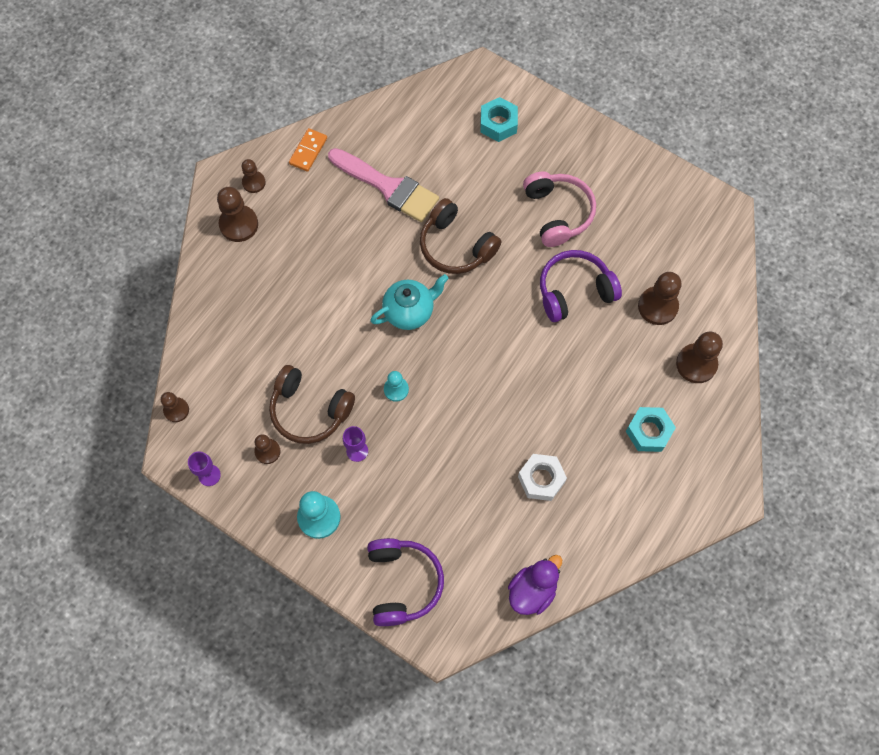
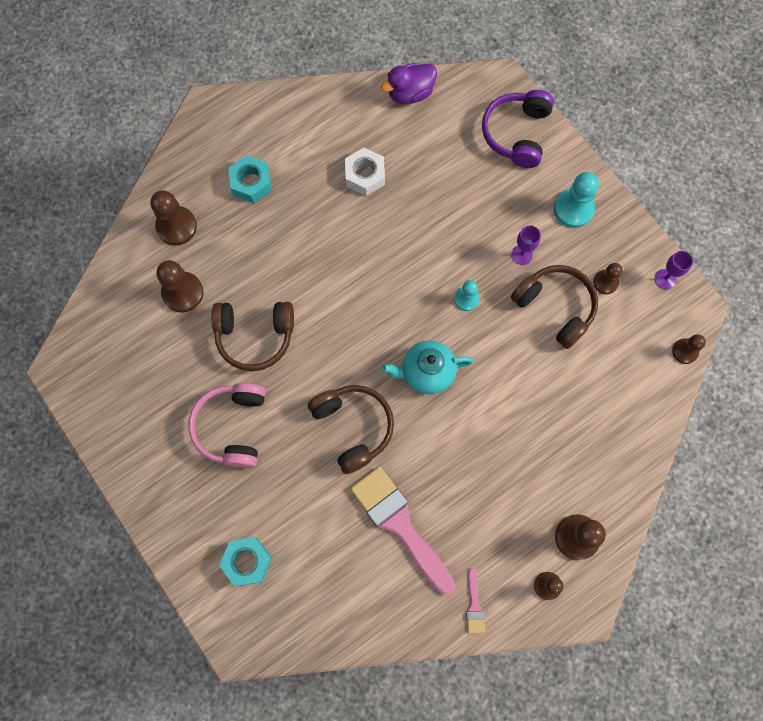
camera: 160 degrees left, 5 degrees up
orange domino [289,128,327,172] -> pink brush [466,568,485,634]
purple headphones [540,250,622,322] -> brown headphones [211,302,294,371]

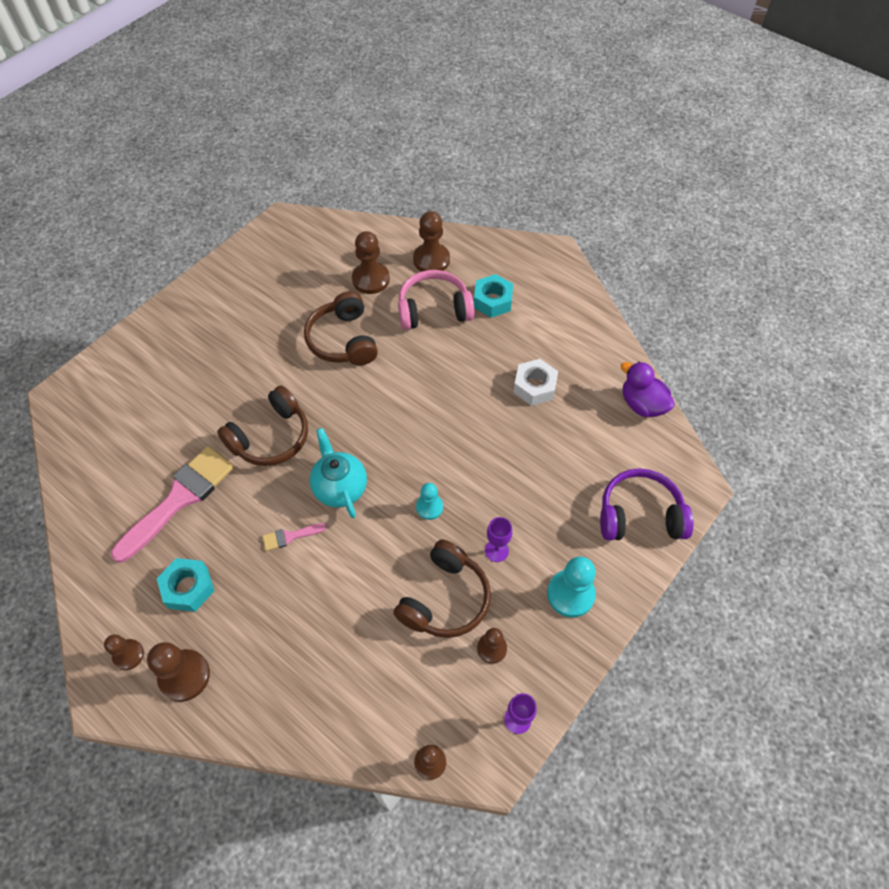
camera: 75 degrees right, 15 degrees down
pink headphones [188,383,266,468] -> pink headphones moved to [398,270,474,330]
turquoise nut [219,537,272,586] -> turquoise nut moved to [157,558,214,612]
pink brush [466,568,485,634] -> pink brush moved to [262,523,327,551]

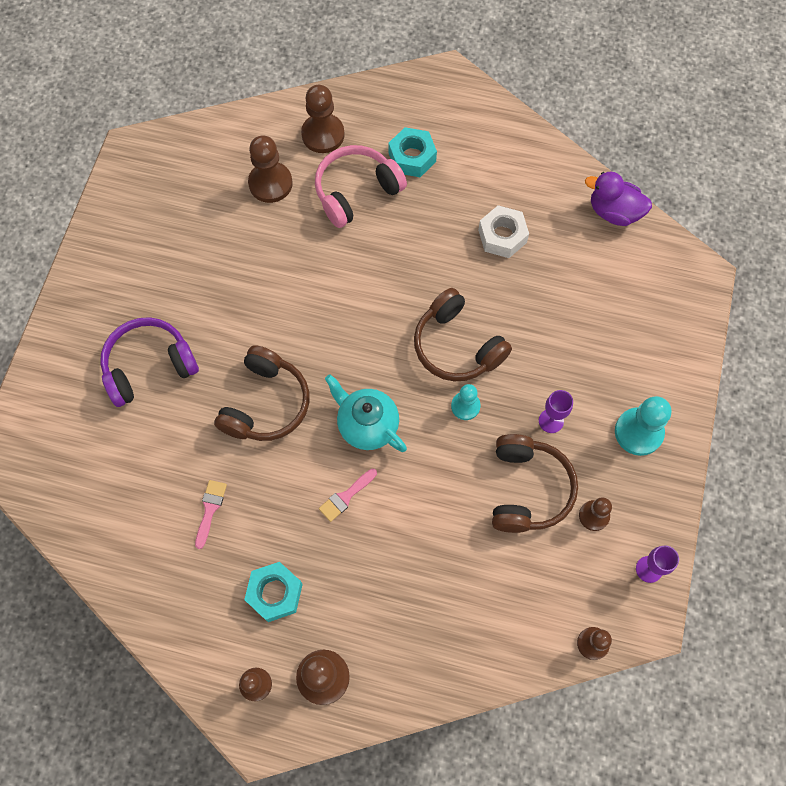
camera: 25 degrees left, 10 degrees up
pink brush [111,446,234,563] -> pink brush [195,480,227,549], size x0.43
brown headphones [304,291,378,365] -> brown headphones moved to [414,288,512,381]
purple headphones [600,468,694,540] -> purple headphones moved to [100,317,199,407]

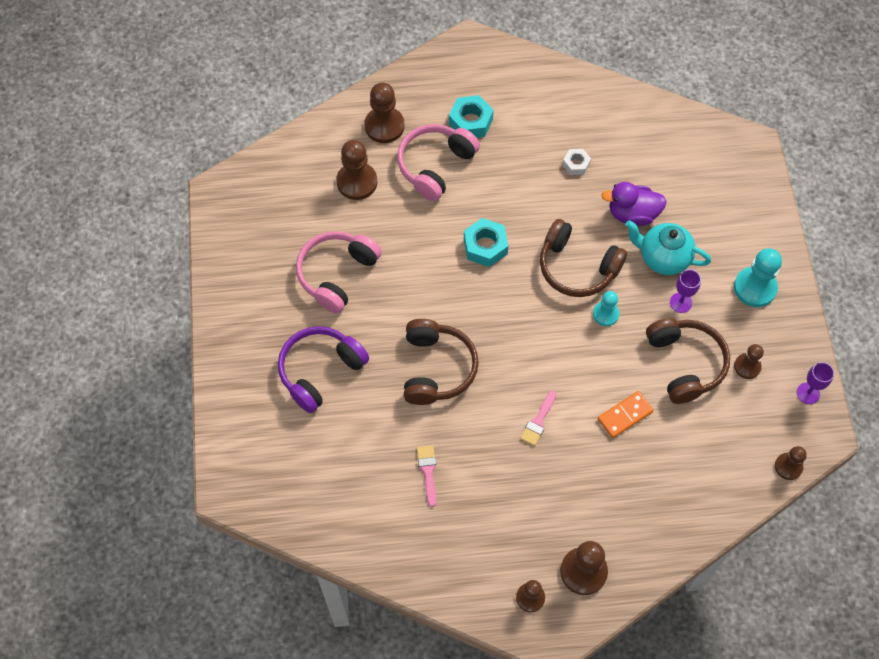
camera: 20 degrees left, 5 degrees down
turquoise nut [244,562,303,622] -> turquoise nut moved to [464,218,508,267]
turquoise teapot [325,374,407,452] -> turquoise teapot moved to [625,220,711,275]
white nut [478,205,529,258] -> white nut [563,149,591,175], size x0.61
purple duck [585,172,652,226] -> purple duck moved to [601,182,667,226]
none -> pink headphones [296,231,382,314]
none -> orange domino [598,391,654,438]

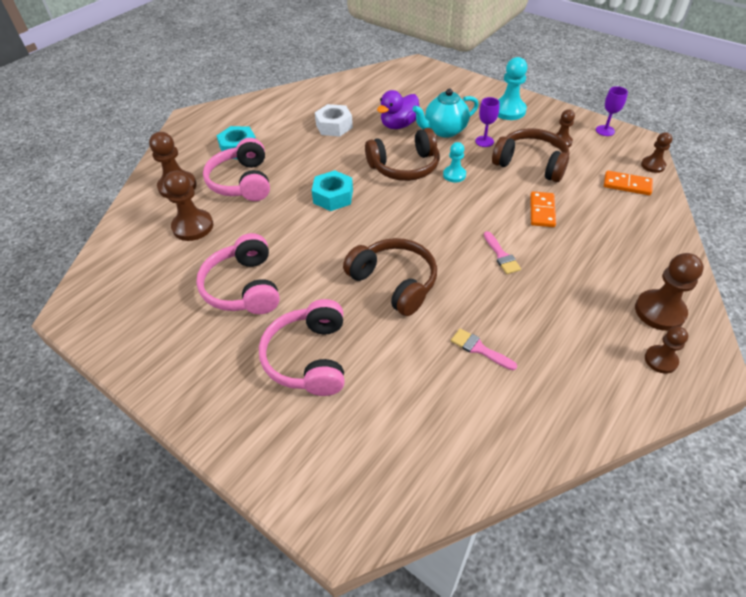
camera: 45 degrees left, 15 degrees down
purple headphones [278,326,369,413] -> pink headphones [259,299,344,396]
white nut [563,149,591,175] -> white nut [315,104,353,137], size x1.65
none -> orange domino [604,171,653,195]

